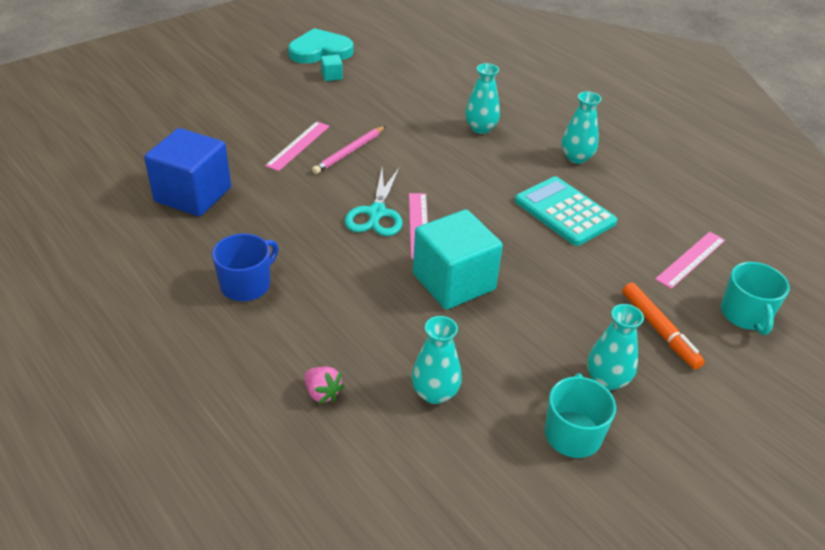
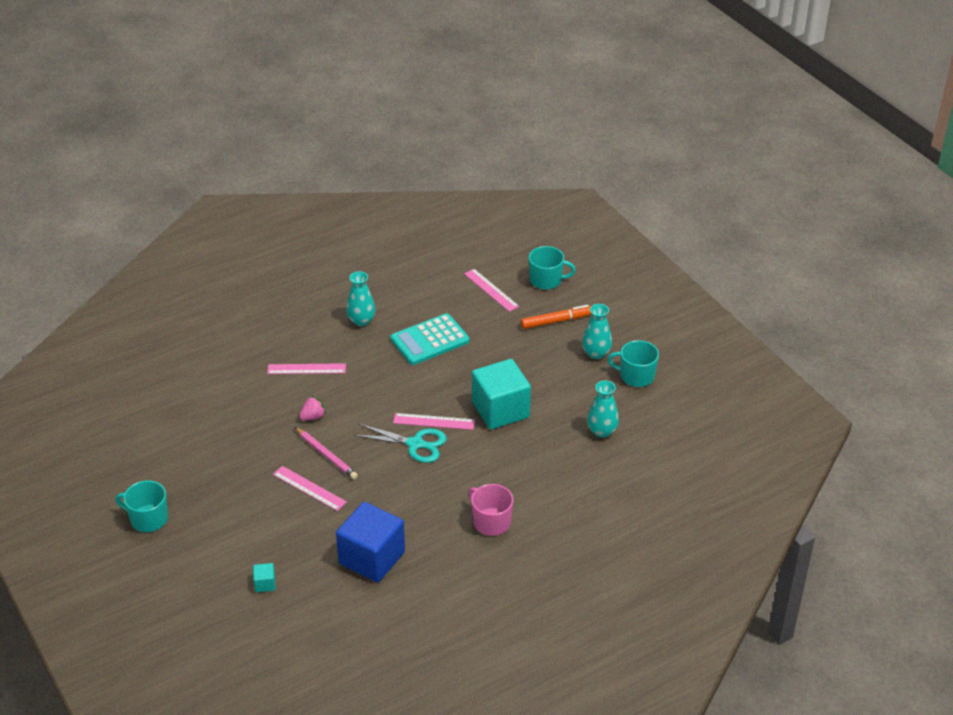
camera: 80 degrees left, 0 degrees up
blue mug [212,234,279,301] -> pink mug [468,484,513,536]
turquoise heart [288,28,353,64] -> none
pink strawberry [304,367,344,404] -> pink strawberry moved to [299,396,326,421]
turquoise cube [321,55,343,81] -> turquoise cube moved to [253,563,276,592]
turquoise vase [465,63,500,134] -> pink ruler [267,363,346,374]
none -> turquoise mug [115,481,168,532]

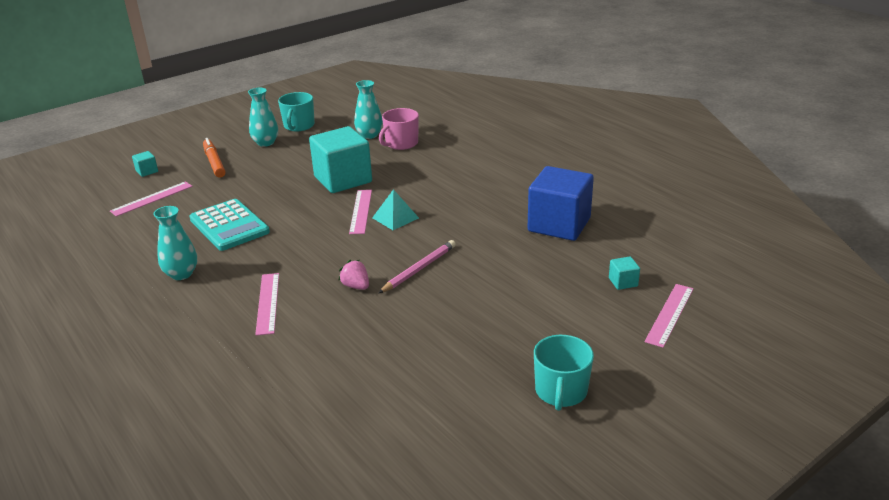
camera: 95 degrees left, 10 degrees down
pink ruler [273,466,347,511] -> pink ruler moved to [644,284,694,348]
turquoise scissors [354,424,447,463] -> turquoise pyramid [372,189,419,230]
pink mug [468,484,513,536] -> pink mug moved to [379,108,419,150]
turquoise mug [529,246,576,290] -> turquoise cube [132,151,158,177]

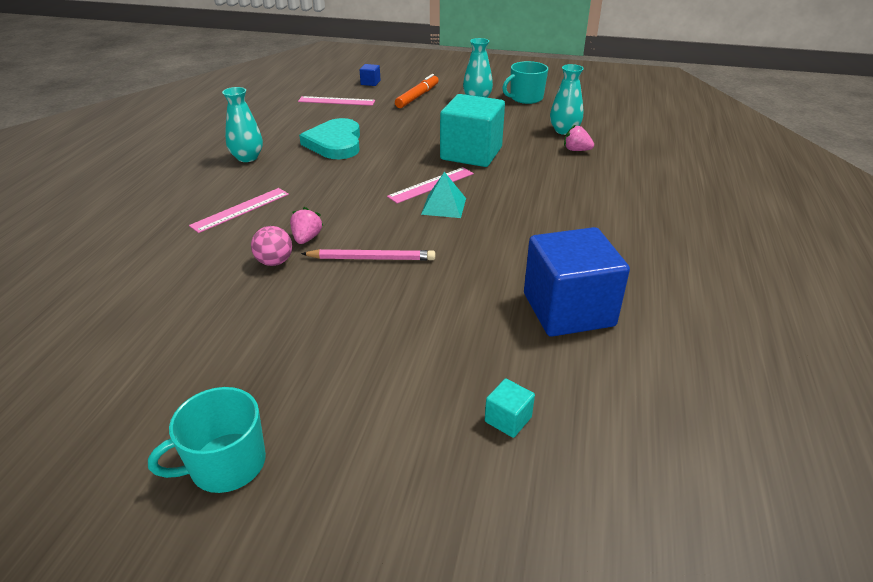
camera: 50 degrees right, 5 degrees up
turquoise cube [132,151,158,177] -> blue cube [360,64,380,86]
turquoise calculator [190,199,270,251] -> turquoise heart [299,118,360,159]
pink mug [379,108,419,150] -> pink strawberry [564,124,594,151]
pink ruler [644,284,694,348] -> none
none -> pink ball [251,226,292,266]

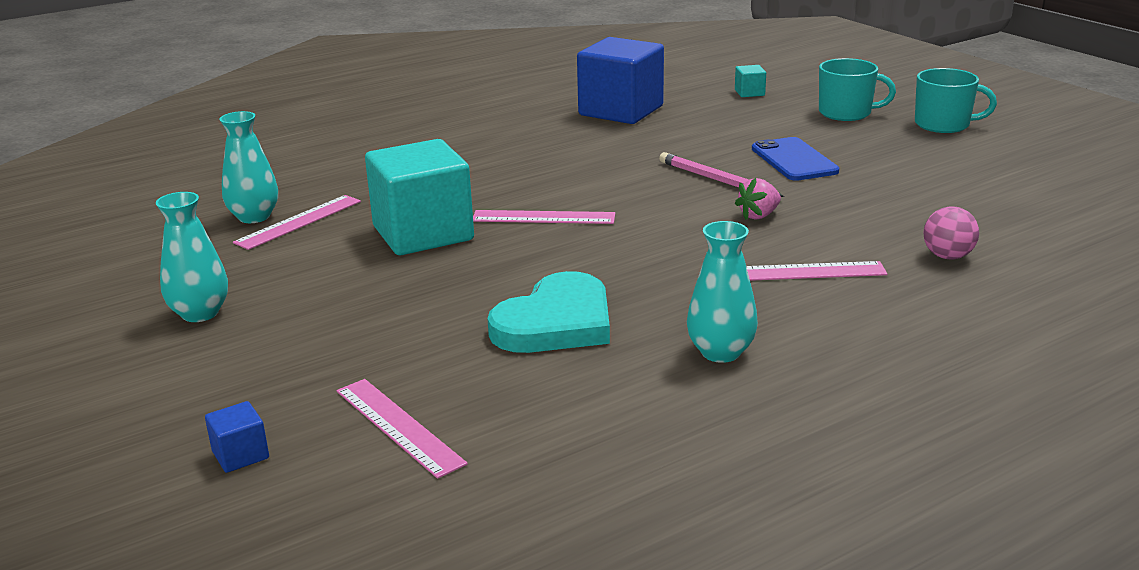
camera: 135 degrees left, 10 degrees down
pink ball [251,226,292,266] -> pink ball moved to [923,207,979,260]
orange marker [395,74,439,108] -> none
turquoise pyramid [421,172,466,218] -> none
turquoise mug [502,61,548,104] -> turquoise mug moved to [819,58,896,121]
pink strawberry [564,124,594,151] -> none
none -> pink ruler [233,195,361,250]
none -> blue phone [752,137,839,181]

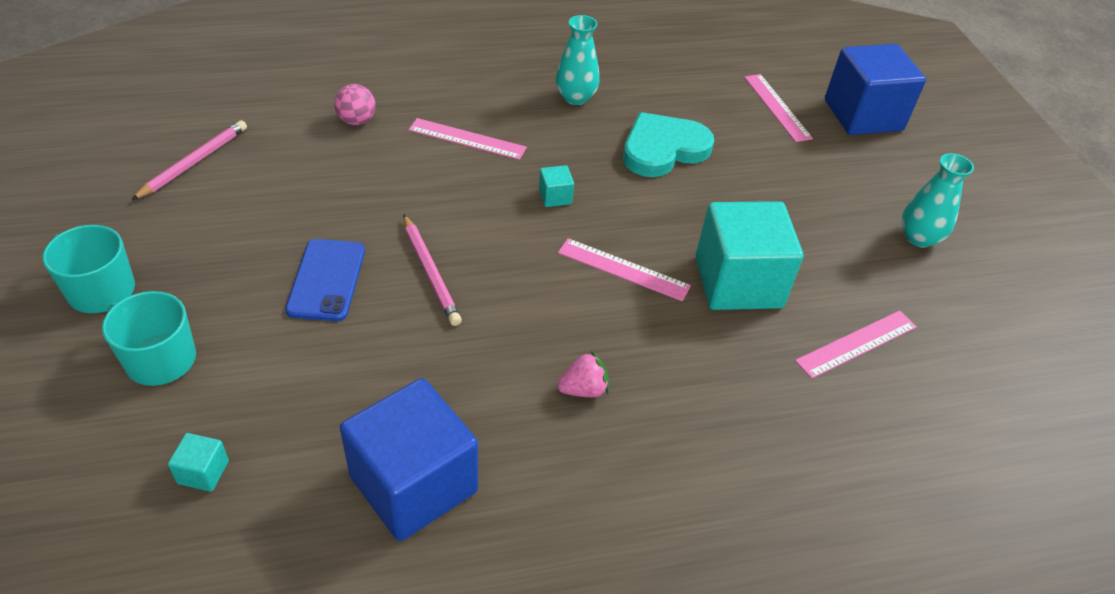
camera: 165 degrees left, 20 degrees up
blue cube [205,401,269,473] -> blue cube [825,44,926,135], size x2.49
turquoise vase [219,111,278,223] -> none
pink strawberry [735,178,781,220] -> pink strawberry moved to [557,351,609,397]
none -> pink pencil [131,120,247,200]
none -> turquoise cube [539,165,574,207]

